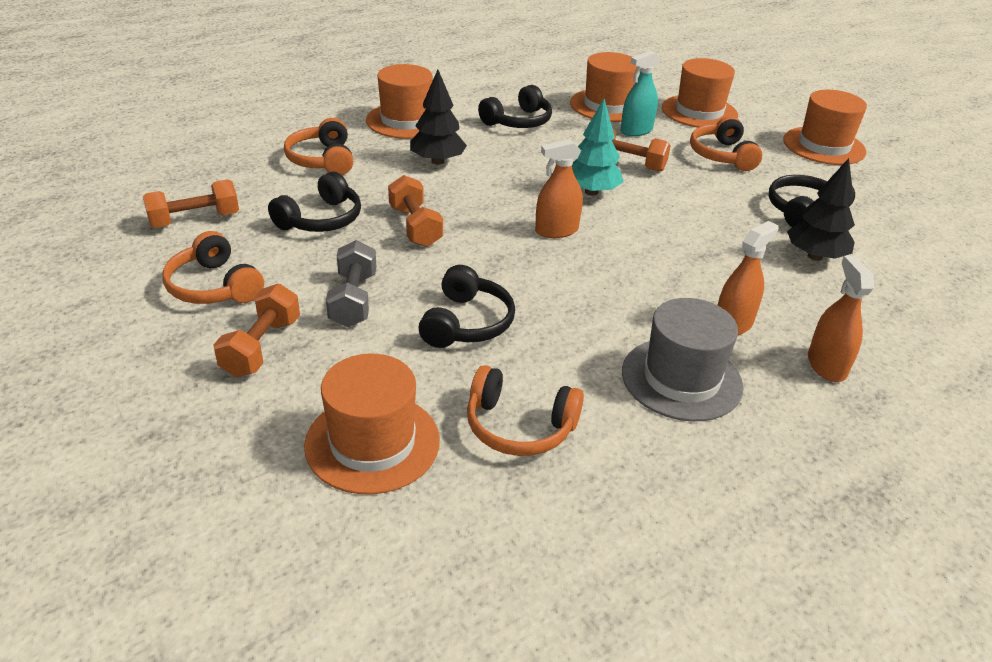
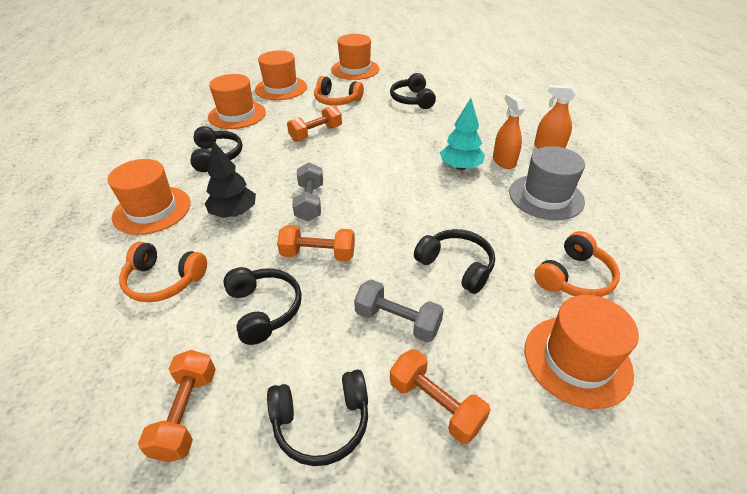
camera: 60 degrees left, 5 degrees up
orange headphones [162,231,264,304] -> black headphones [267,370,368,466]
orange spray bottle [535,139,583,238] -> none
turquoise tree [572,99,624,196] -> turquoise tree moved to [440,98,485,170]
turquoise spray bottle [621,50,660,136] -> none
black tree [787,158,855,261] -> none
none -> grey dumbbell [292,163,323,221]

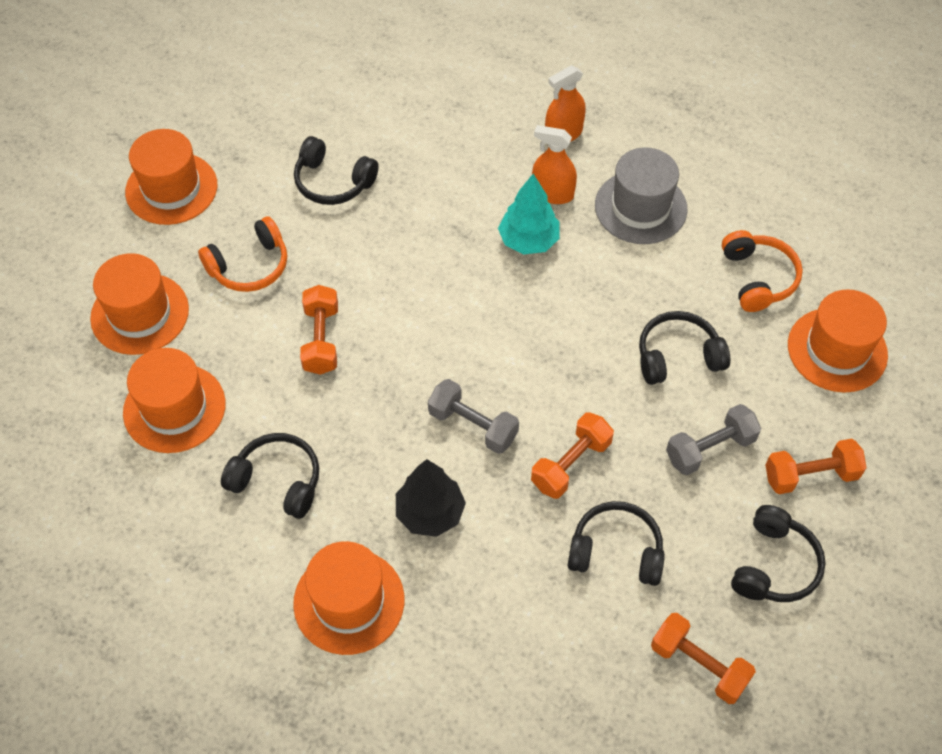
camera: 55 degrees left, 15 degrees up
orange headphones [119,241,207,302] -> none

